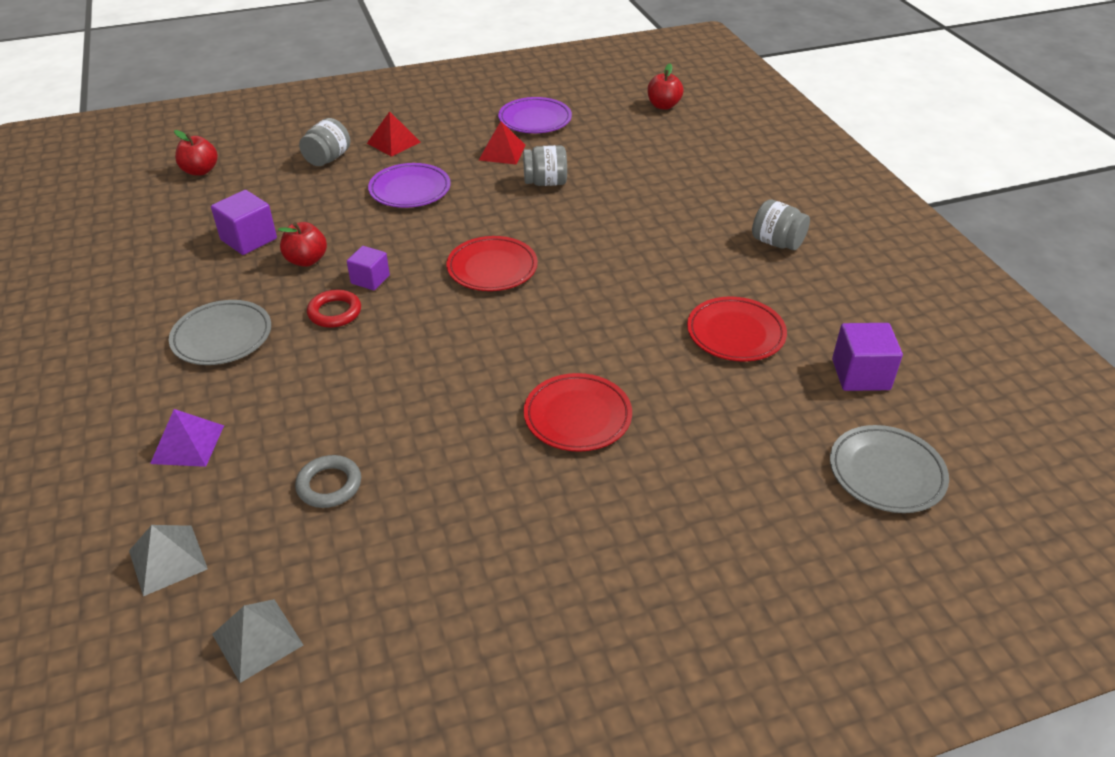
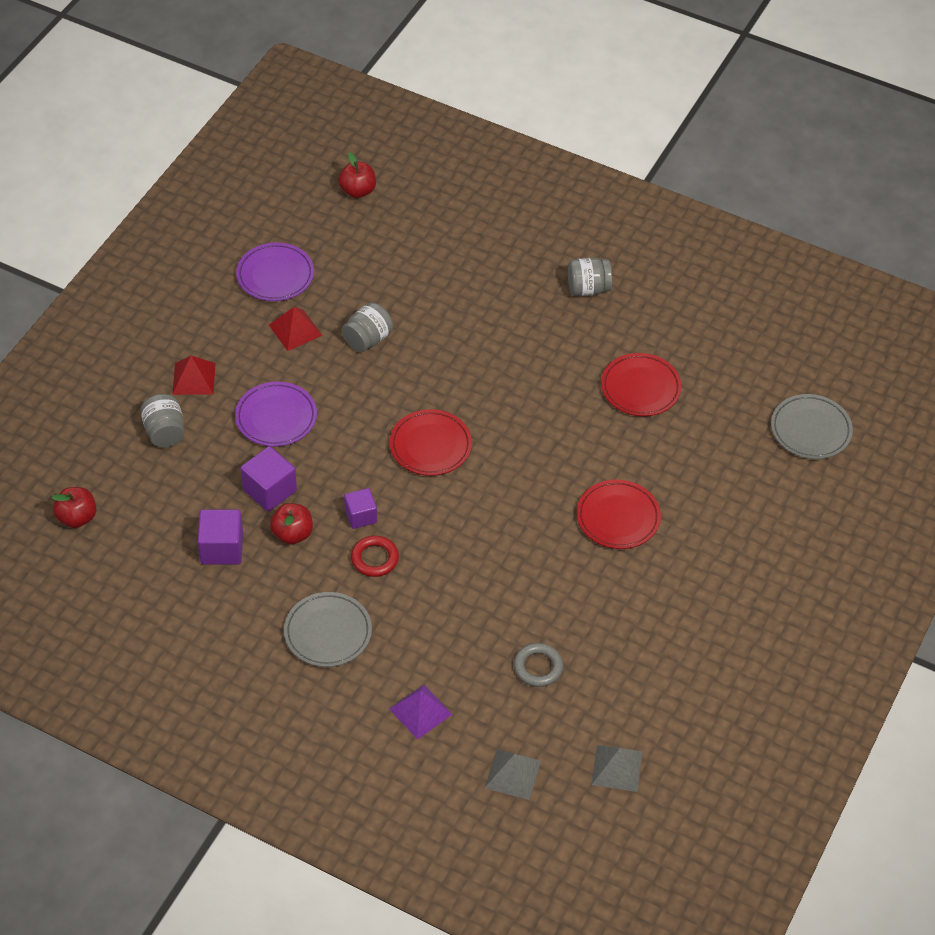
camera: 45 degrees left, 10 degrees up
purple cube [832,323,903,391] -> purple cube moved to [240,446,297,512]

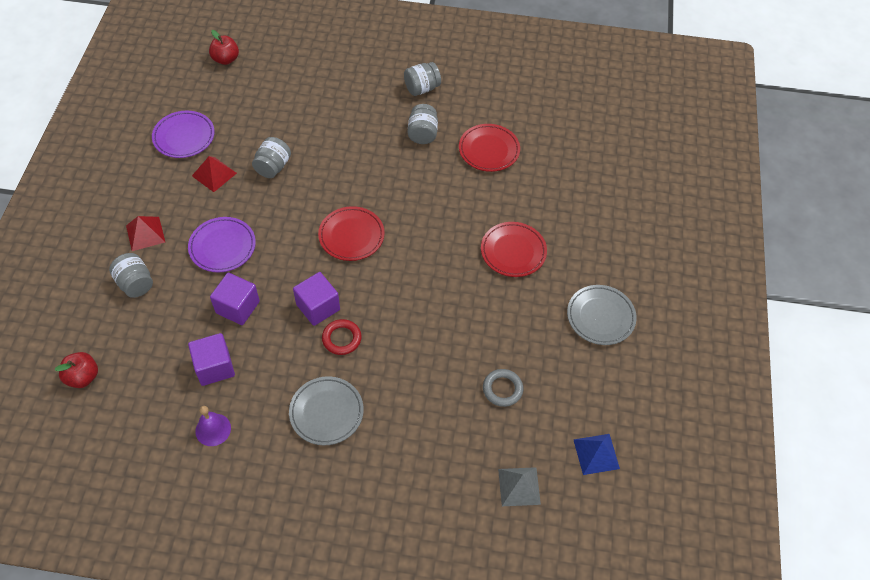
camera: 20 degrees left, 5 degrees up
red apple [270,503,313,544] -> none
purple cube [344,488,377,529] -> purple cube [293,272,340,326], size x1.50
purple pyramid [389,685,453,740] -> none
grey pyramid [592,745,642,792] -> blue pyramid [574,434,620,475]
grey plate [771,394,853,459] -> grey plate moved to [567,285,637,345]
none -> purple bell [195,406,231,446]
none -> grey jar [408,104,438,144]

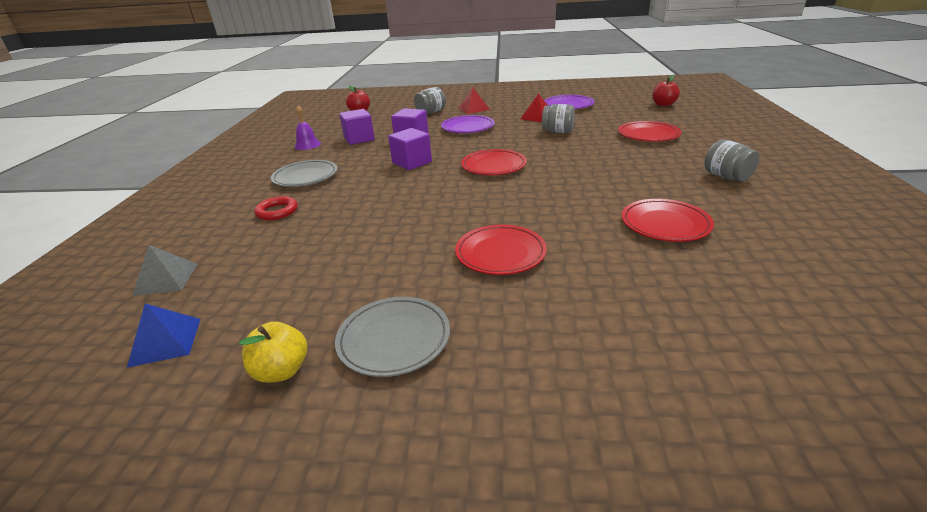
camera: 90 degrees right, 25 degrees down
red ring [322,319,362,355] -> red ring moved to [254,196,298,220]
grey jar [408,104,438,144] -> none
grey ring [483,369,523,407] -> none
none -> yellow apple [239,322,307,383]
none -> red plate [618,121,682,142]

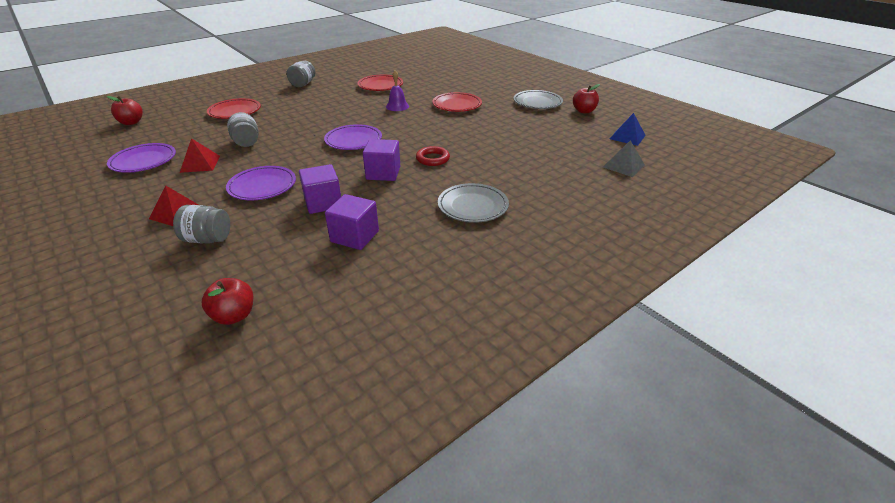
camera: 135 degrees left, 5 degrees up
yellow apple [239,322,307,383] -> red apple [573,84,600,113]
red ring [254,196,298,220] -> red ring moved to [416,146,450,166]
purple bell [294,105,321,150] -> purple bell moved to [386,70,409,111]
red plate [461,149,527,175] -> purple plate [324,124,382,150]

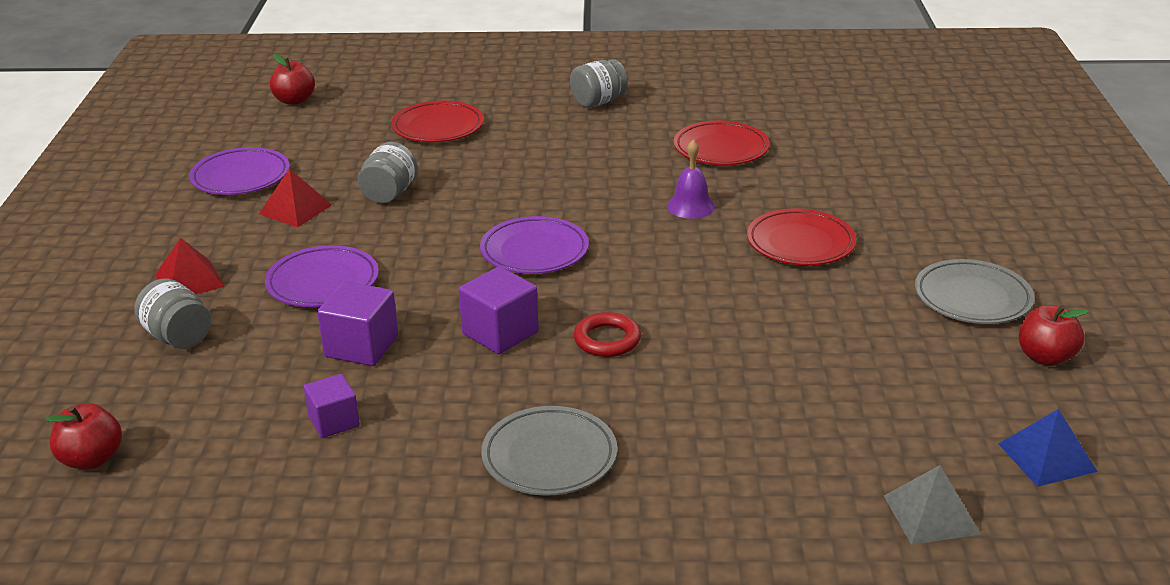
camera: 40 degrees right, 5 degrees down
purple cube [325,194,379,250] -> purple cube [304,374,360,438], size x0.67

